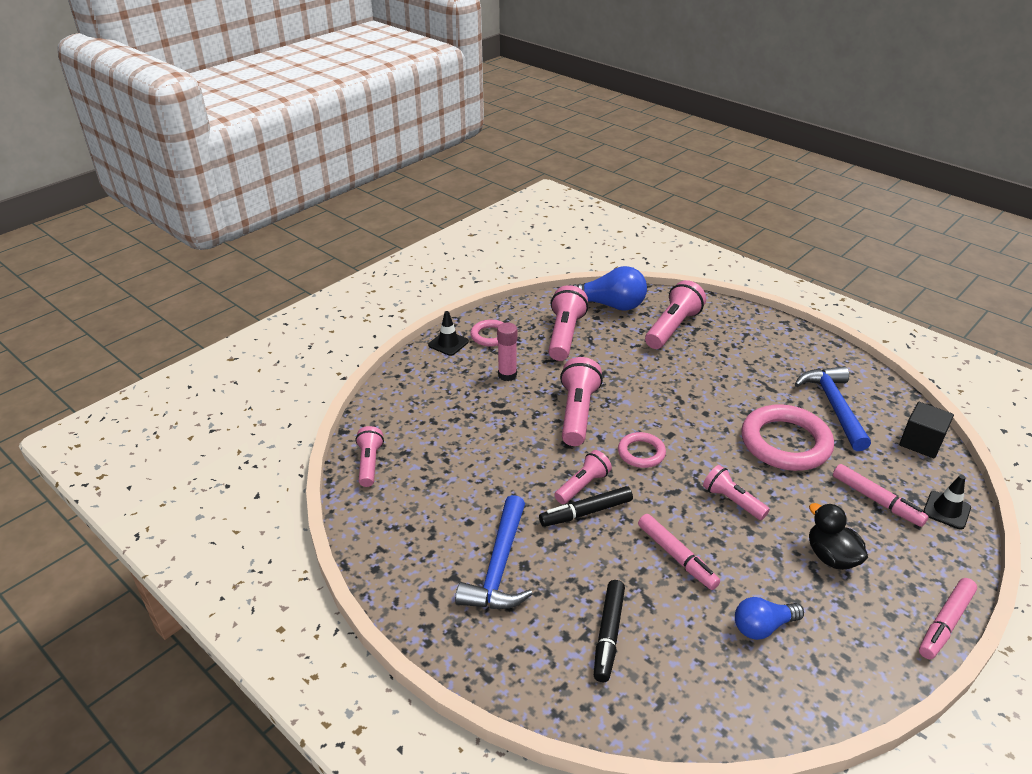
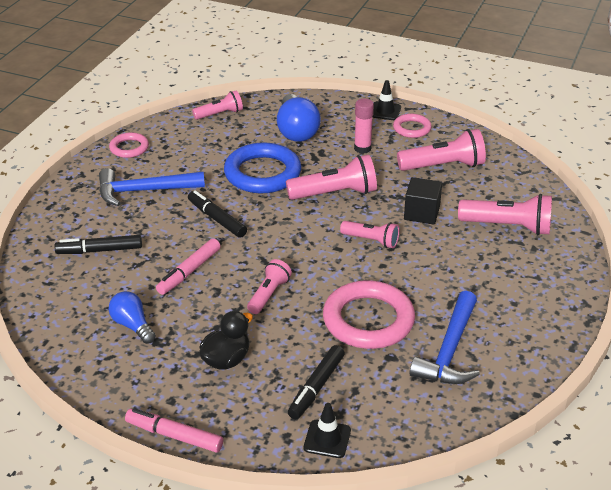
camera: 70 degrees right, 0 degrees up
pink flashlight [554,450,612,504] -> pink flashlight moved to [340,221,399,248]
blue light bulb [572,266,647,311] -> blue light bulb moved to [277,94,321,142]
pink ring [618,432,666,468] -> pink ring moved to [109,132,149,158]
blue hammer [795,366,871,451] -> blue hammer turned 135 degrees clockwise [410,291,480,384]
pink marker [833,464,929,527] -> black marker [288,345,345,419]
black cube [899,402,954,458] -> black cube moved to [404,177,442,225]
none -> blue ring [224,143,301,193]

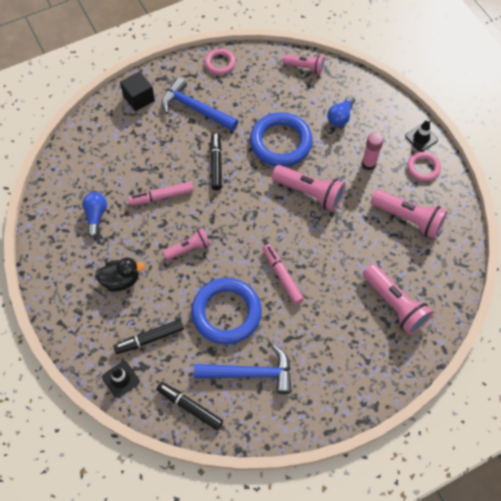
camera: 40 degrees right, 25 degrees up
black marker [54,235,142,254] -> black marker moved to [156,382,223,430]
pink marker [125,408,223,453] -> pink marker moved to [263,244,304,304]
blue light bulb [277,94,321,142] -> blue light bulb [327,96,355,127], size x0.62
pink ring [323,280,415,349] -> blue ring [191,278,262,345]
pink flashlight [340,221,399,248] -> none
black cube [404,177,442,225] -> black cube moved to [120,71,155,111]
blue hammer [410,291,480,384] -> blue hammer turned 150 degrees counterclockwise [194,345,292,394]

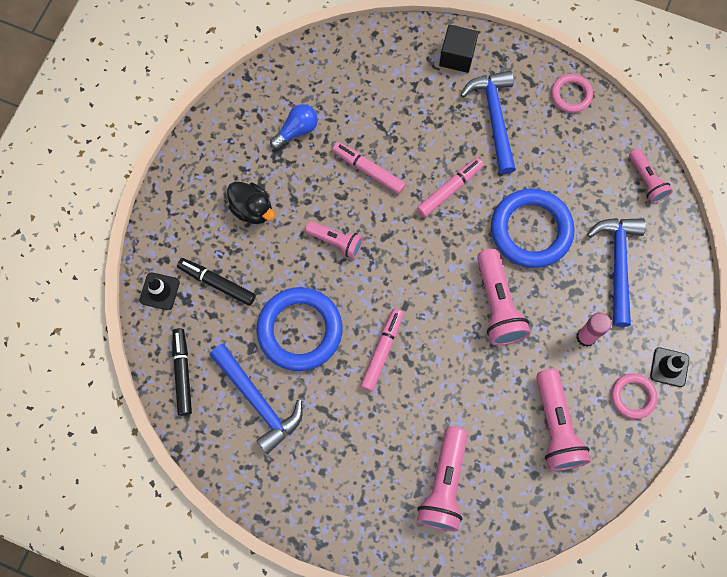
camera: 50 degrees right, 10 degrees up
black marker [210,132,222,190] -> pink marker [417,157,484,217]
blue light bulb [327,96,355,127] -> blue hammer [587,218,646,327]

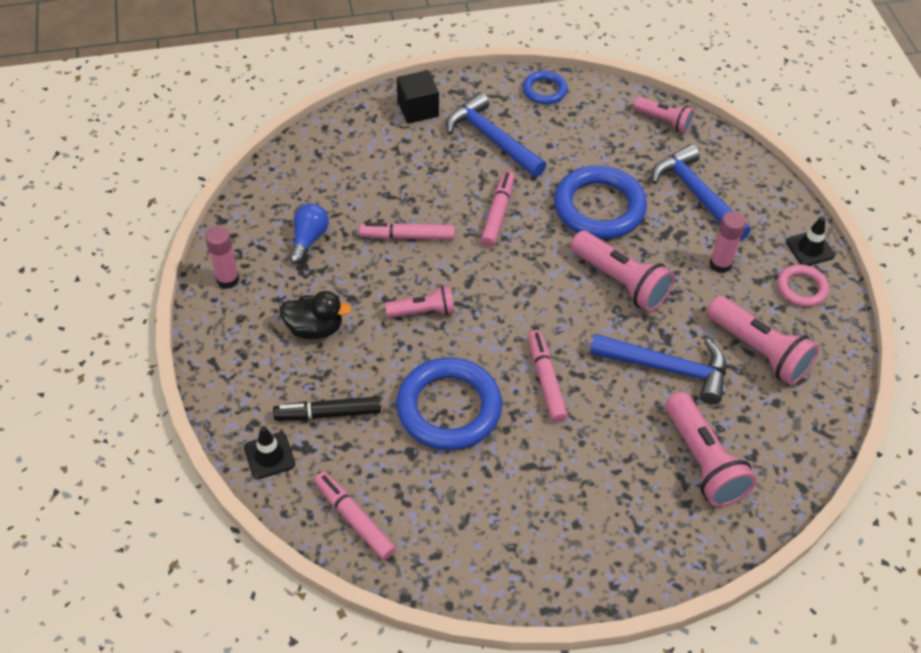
camera: 35 degrees left, 20 degrees down
black marker [172,328,192,416] -> pink marker [314,472,396,560]
blue hammer [210,344,303,454] -> blue hammer moved to [590,334,726,405]
pink ring [551,74,593,113] -> blue ring [523,71,568,104]
none -> pink glue stick [205,226,239,289]

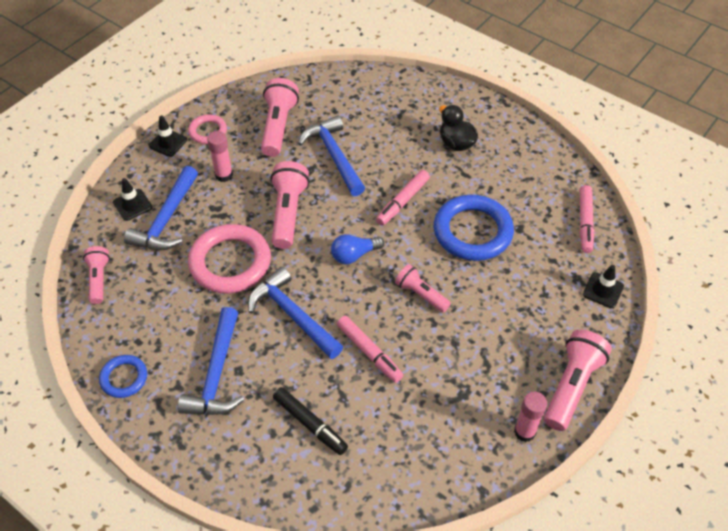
camera: 130 degrees left, 0 degrees up
black marker [273,396,381,421] -> black marker moved to [273,387,348,455]
black duck [279,291,352,339] -> black duck moved to [439,105,478,151]
blue light bulb [289,203,329,264] -> blue light bulb moved to [331,234,384,265]
black cube [397,70,439,124] -> none
pink marker [481,171,514,247] -> blue hammer [248,267,343,359]
blue ring [554,166,647,239] -> pink ring [188,224,271,294]
pink flashlight [665,392,757,507] -> pink flashlight moved to [544,330,612,431]
none -> black traffic cone [113,178,152,221]

